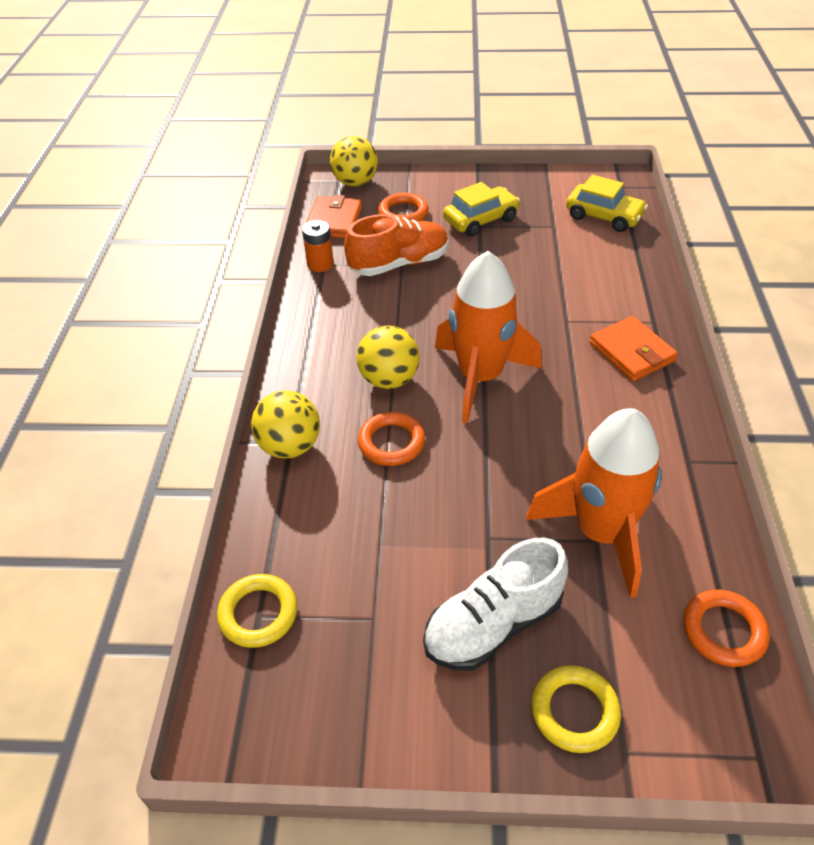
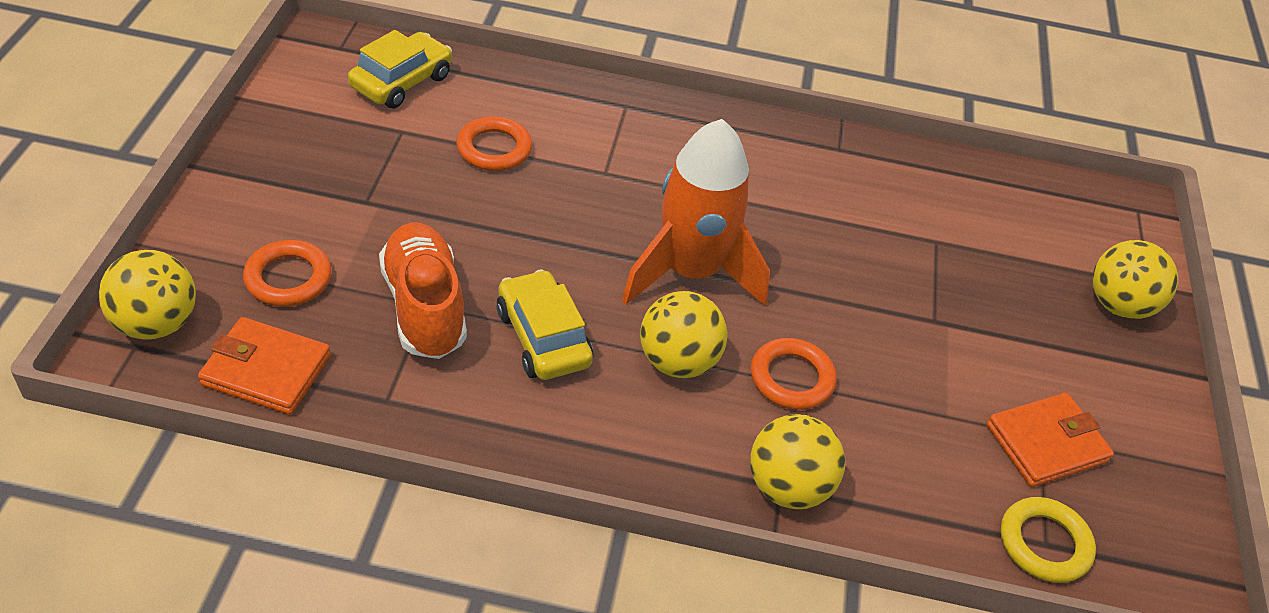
camera: 90 degrees left, 0 degrees up
orange battery [302,220,334,272] -> none
white shoe [423,538,568,671] -> none
yellow car [443,182,520,237] -> yellow car moved to [496,269,593,380]
orange rocket [526,408,662,598] -> none
yellow ring [532,665,621,753] -> yellow ball [1093,240,1178,319]
orange wallet [589,316,678,381] -> orange wallet moved to [986,393,1114,487]
orange ring [683,590,770,667] -> orange ring moved to [457,116,532,171]

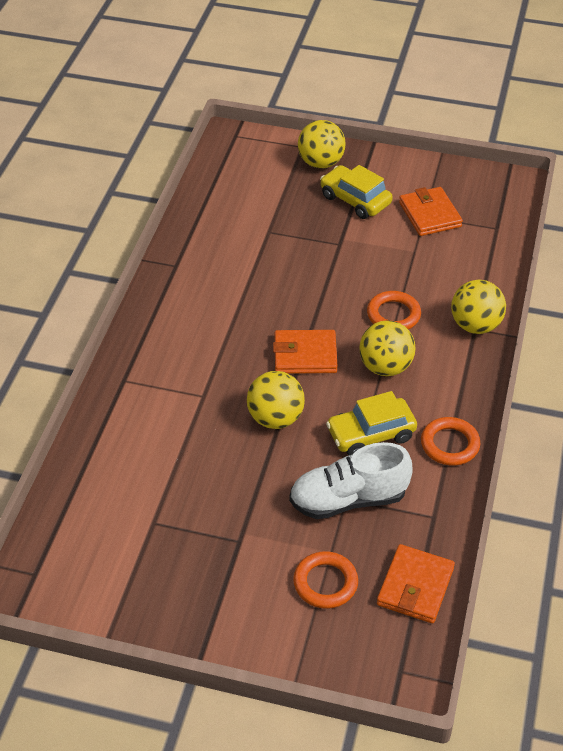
camera: 80 degrees left, 0 degrees up
yellow ball [99,250,196,340] -> yellow ball moved to [247,371,305,429]
yellow car [348,30,452,109] -> yellow car moved to [320,165,393,219]
orange shoe [379,222,467,359] -> white shoe [289,442,413,519]
orange ring [457,116,532,171] -> orange ring moved to [421,417,480,466]
orange rocket [622,119,770,306] -> orange wallet [273,330,338,374]
yellow ring [1001,497,1096,583] -> none

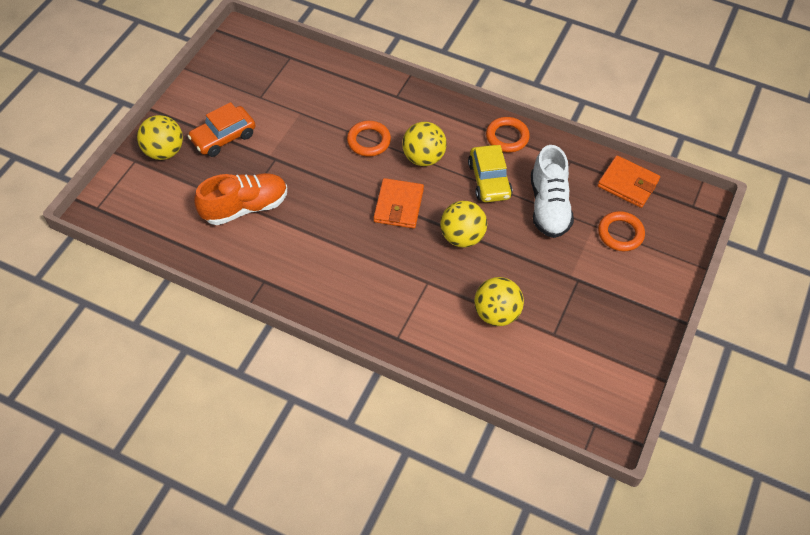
camera: 80 degrees left, 10 degrees up
yellow car [320,165,393,219] -> orange car [188,102,256,157]
orange wallet [399,187,463,236] -> none
yellow ball [451,280,506,334] -> yellow ball moved to [474,277,524,326]
none -> orange shoe [194,173,287,225]

